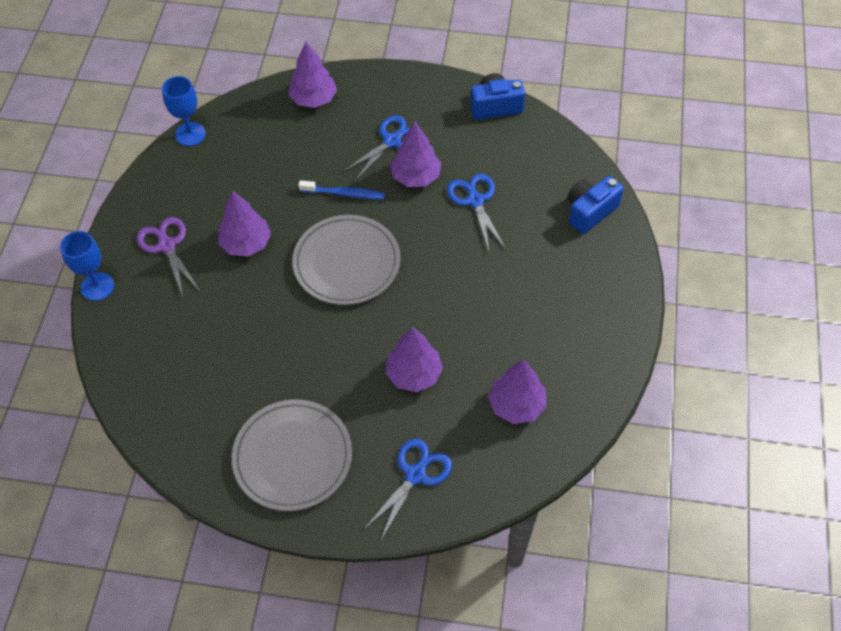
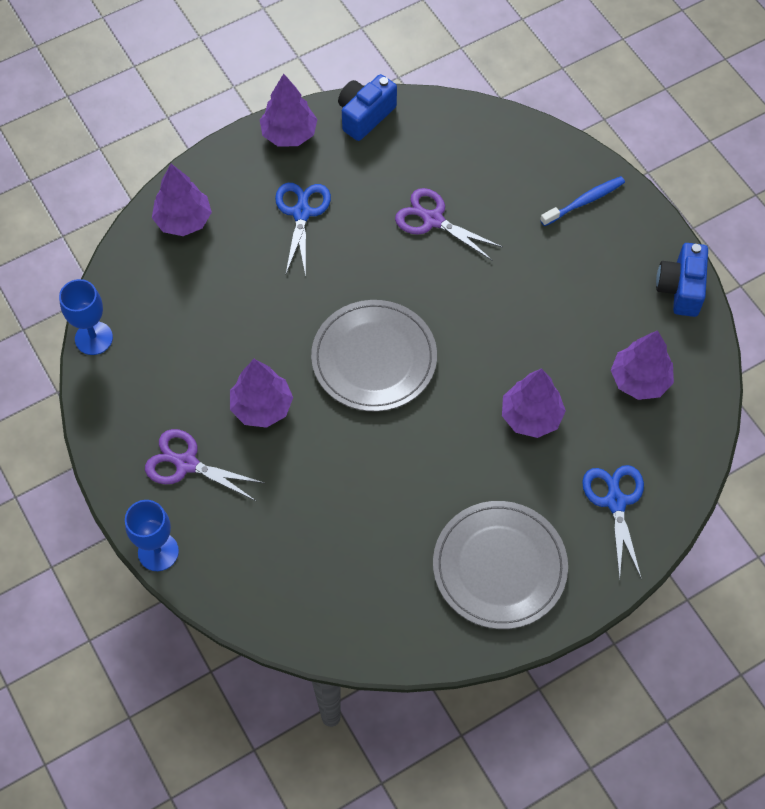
camera: 40 degrees left, 5 degrees up
blue toothbrush [298,180,385,199] -> blue toothbrush moved to [540,176,625,226]
purple tree [390,122,441,187] -> purple tree moved to [260,74,317,146]
blue scissors [447,174,506,251] -> purple scissors [395,188,503,261]
blue camera [567,176,624,234] -> blue camera moved to [656,243,708,317]

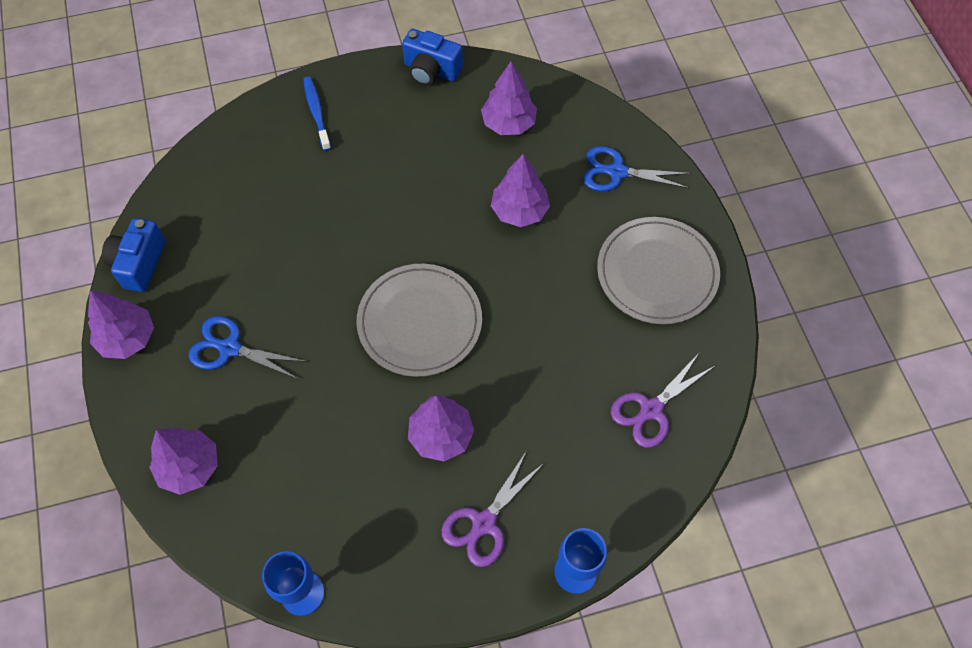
camera: 75 degrees left, 0 degrees up
blue camera [338,74,397,141] -> blue camera turned 45 degrees clockwise [102,218,165,292]
purple scissors [395,188,503,261] -> purple scissors moved to [611,352,715,448]

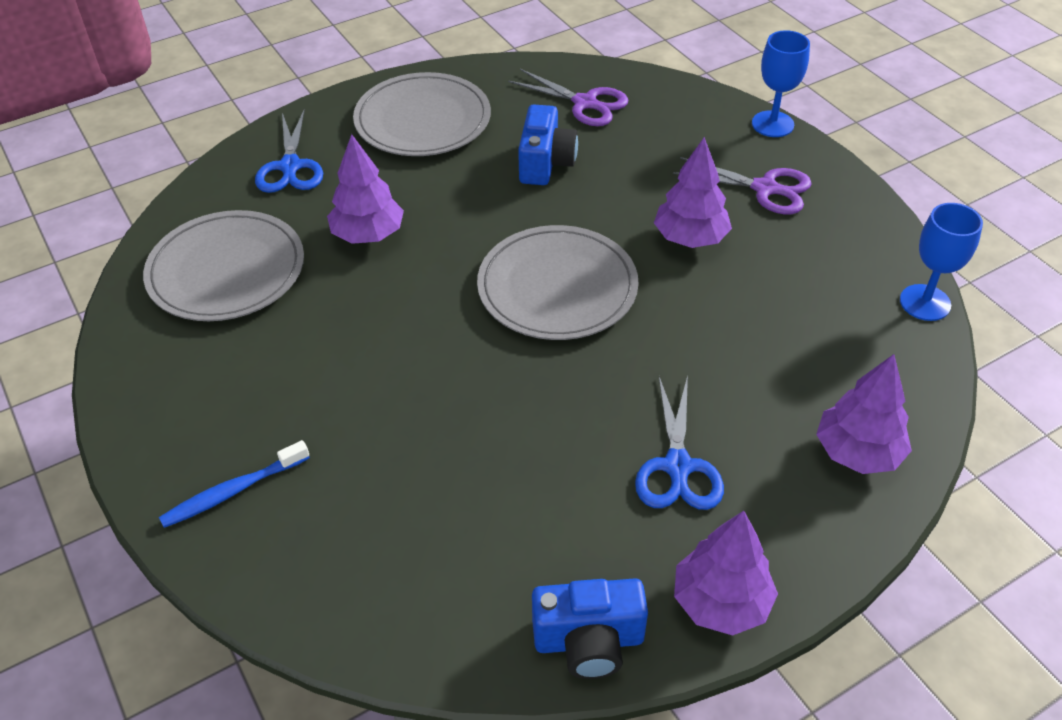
camera: 105 degrees left, 15 degrees down
blue camera [402,29,463,86] -> blue camera moved to [518,104,578,185]
purple tree [481,62,537,135] -> grey plate [143,210,304,321]

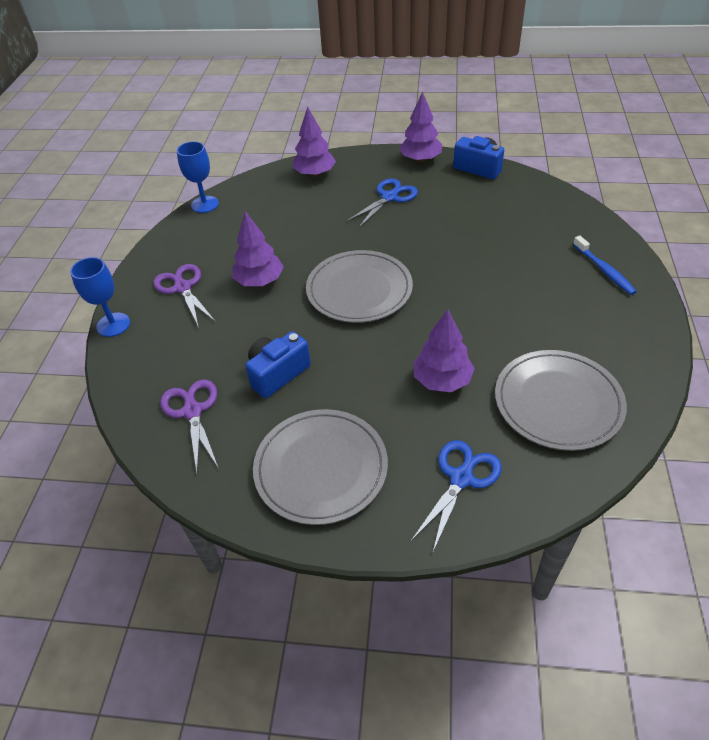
camera: 140 degrees left, 0 degrees up
blue toothbrush [159,440,310,528] -> blue toothbrush turned 60 degrees clockwise [573,236,637,295]

